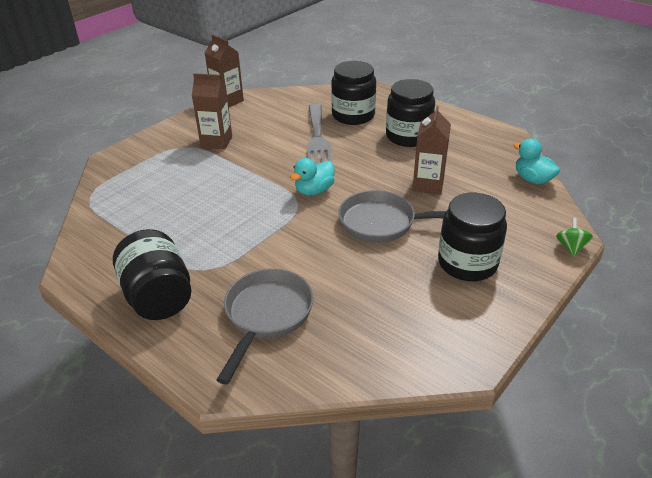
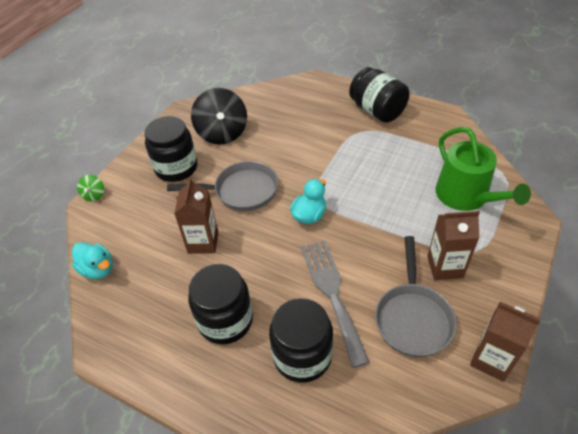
camera: 170 degrees right, 10 degrees up
grey pan [217,269,313,384] -> grey pan moved to [375,236,457,357]
none -> black spinning top [191,88,247,145]
none -> green watering can [435,127,531,211]

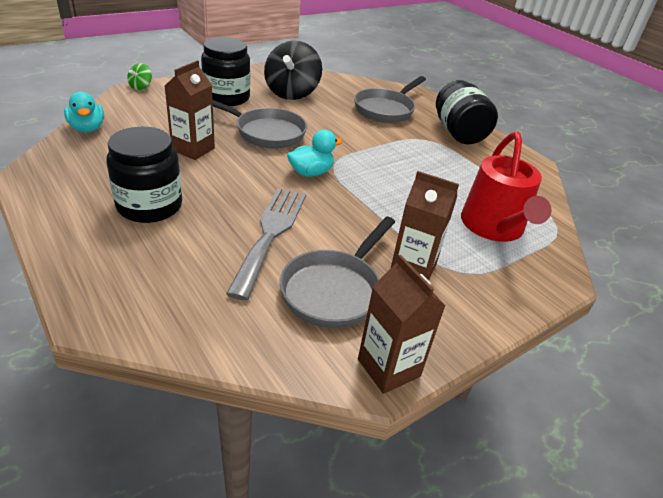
camera: 20 degrees right, 10 degrees down
black jar [269,298,333,383] -> none
green watering can [435,127,531,211] -> red watering can [461,132,551,242]
none -> grey pan [354,76,426,123]

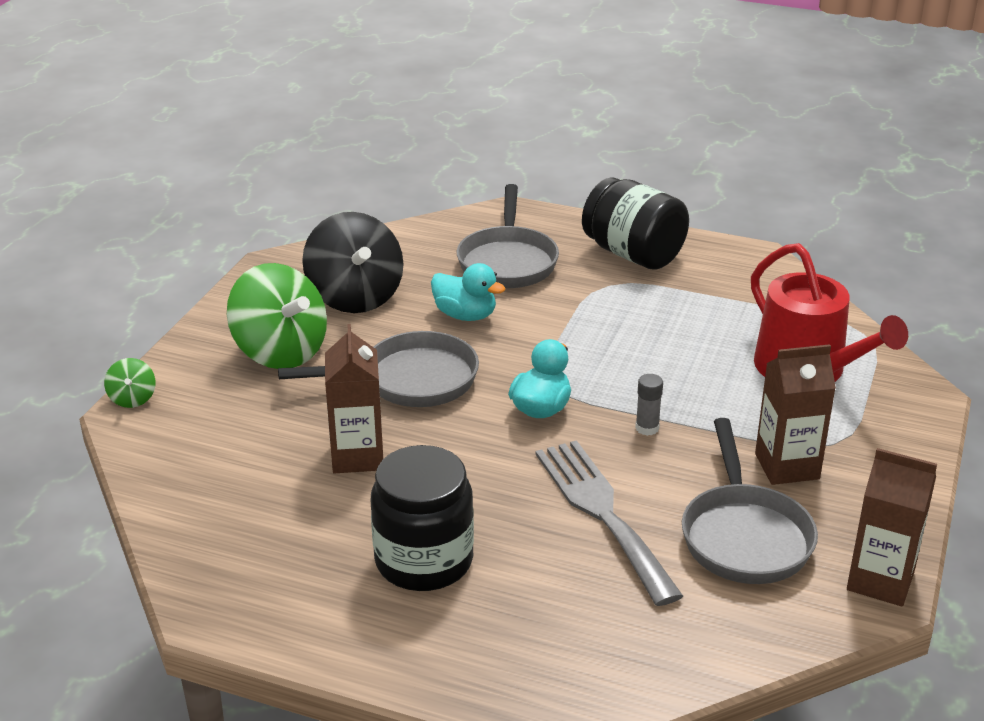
camera: 30 degrees left, 5 degrees down
turquoise duck [64,91,104,132] -> turquoise duck moved to [431,263,506,321]
black jar [201,37,250,106] -> green spinning top [227,263,327,369]
none -> grey glue stick [635,374,663,436]

